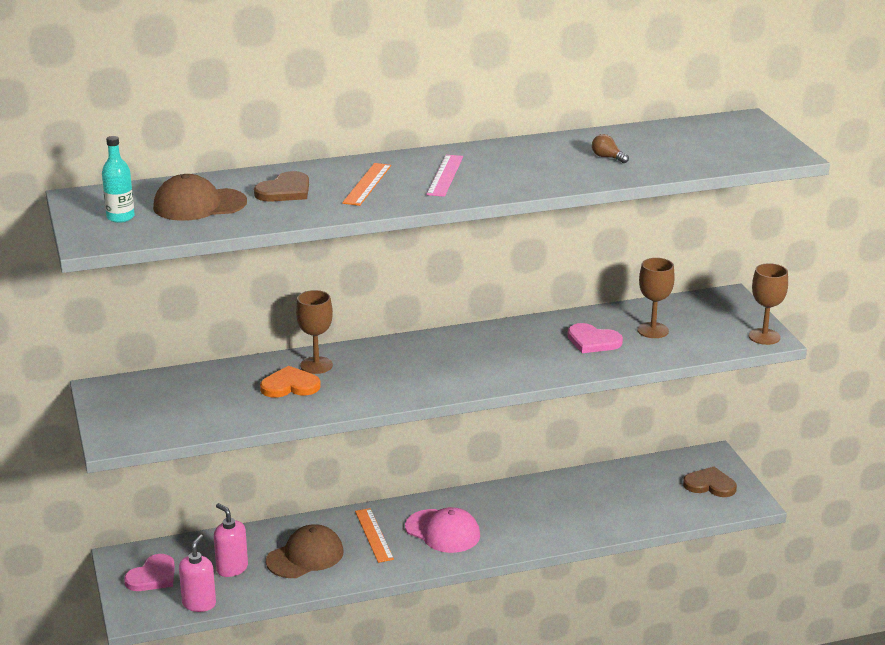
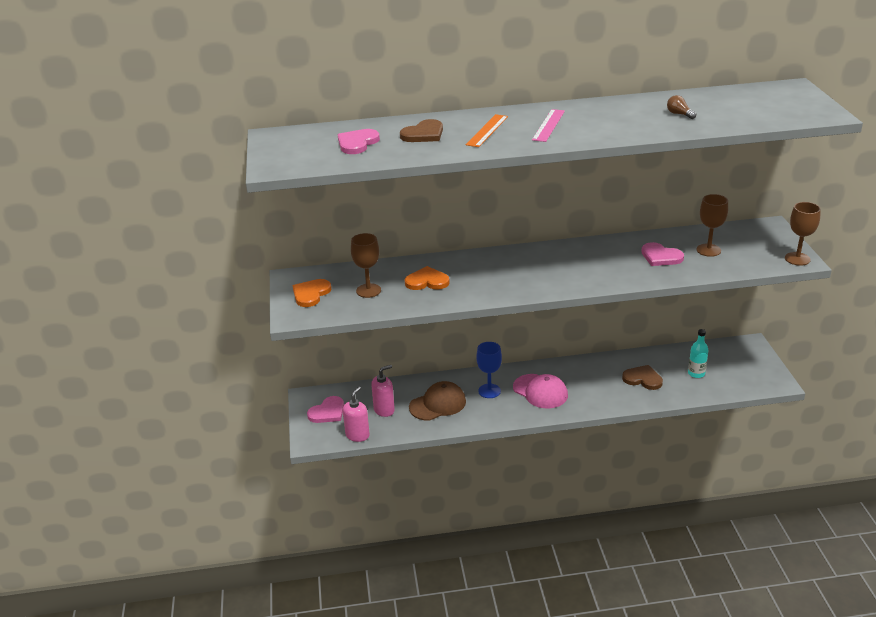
camera: 10 degrees right, 5 degrees up
turquoise bottle [102,136,134,223] -> turquoise bottle moved to [688,329,709,378]
brown cap [153,174,247,221] -> pink heart [338,129,380,154]
pink soap dispenser [214,503,248,577] -> pink soap dispenser turned 90 degrees clockwise [371,365,395,417]
brown goblet [296,290,333,374] -> brown goblet moved to [351,233,381,298]
orange ruler [355,508,394,563] -> blue goblet [476,342,502,398]
brown heart [683,467,737,497] -> brown heart moved to [622,365,663,390]
none -> orange heart [293,279,331,307]

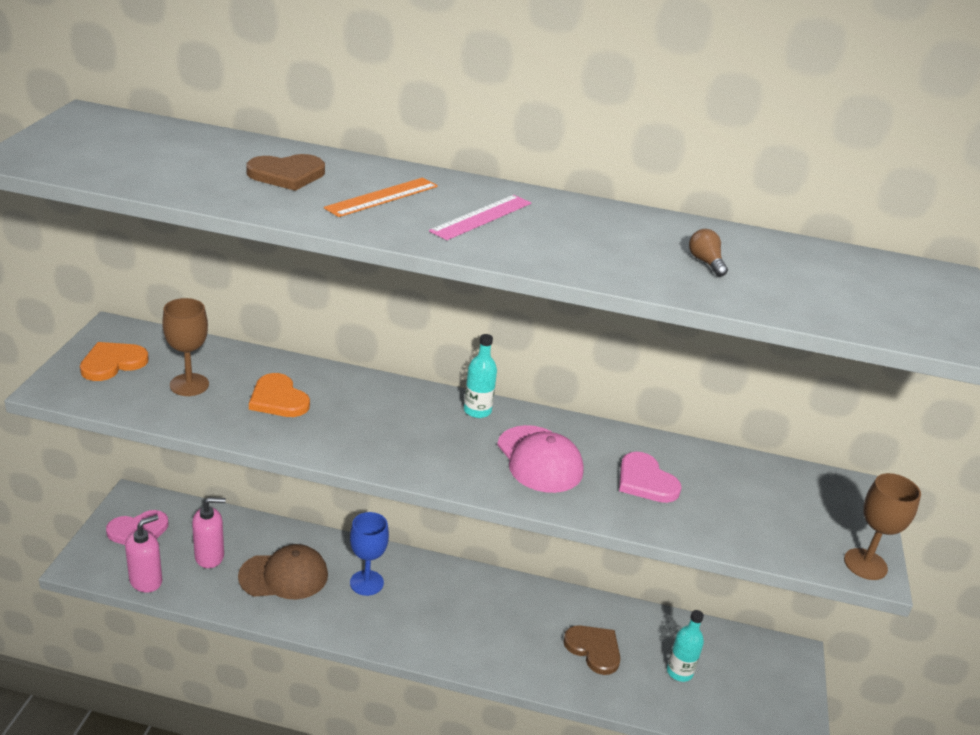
camera: 15 degrees right, 0 degrees up
pink heart [338,129,380,154] -> none
orange heart [405,266,450,290] -> orange heart turned 150 degrees counterclockwise [249,373,310,417]
pink cap [513,374,568,409] -> pink cap moved to [497,425,584,493]
brown goblet [696,194,728,257] -> none
none -> turquoise bottle [464,334,497,418]

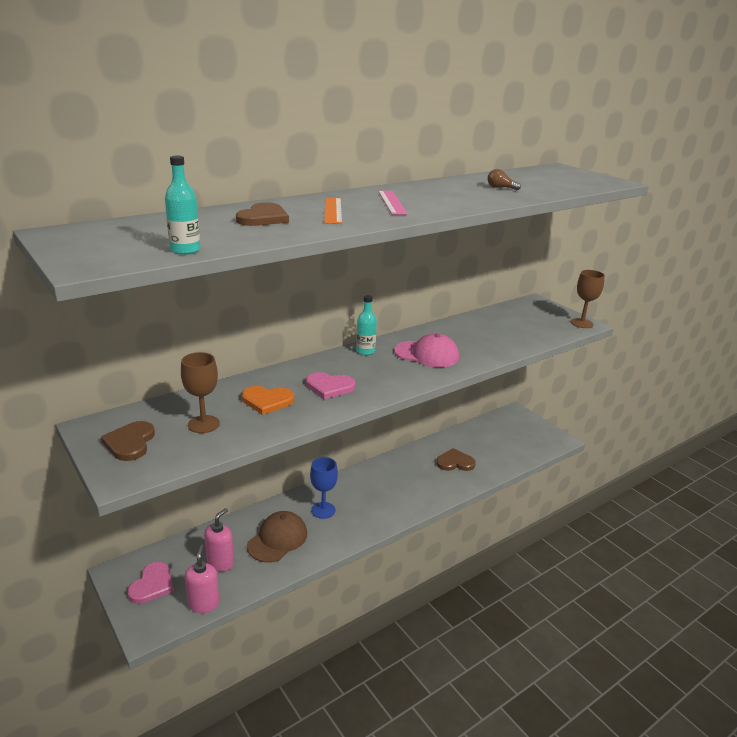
camera: 45 degrees left, 5 degrees down
orange heart [80,342,149,381] -> brown heart [101,421,155,461]
pink heart [619,452,681,503] -> pink heart moved to [306,372,355,399]
turquoise bottle [667,610,704,682] -> turquoise bottle moved to [165,156,200,254]

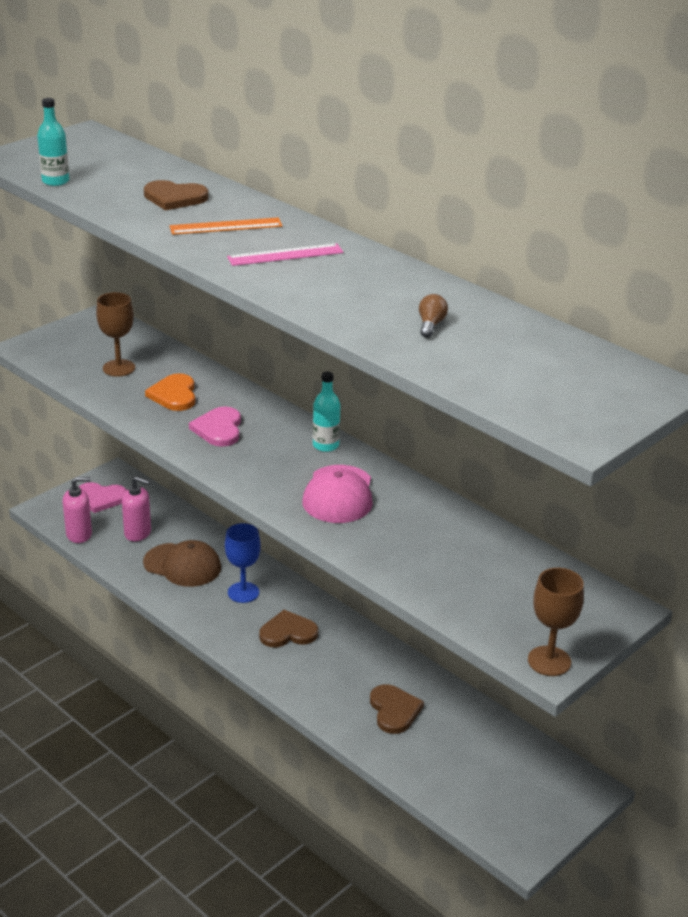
camera: 80 degrees right, 5 degrees up
brown heart [101,421,155,461] -> brown heart moved to [259,610,318,647]

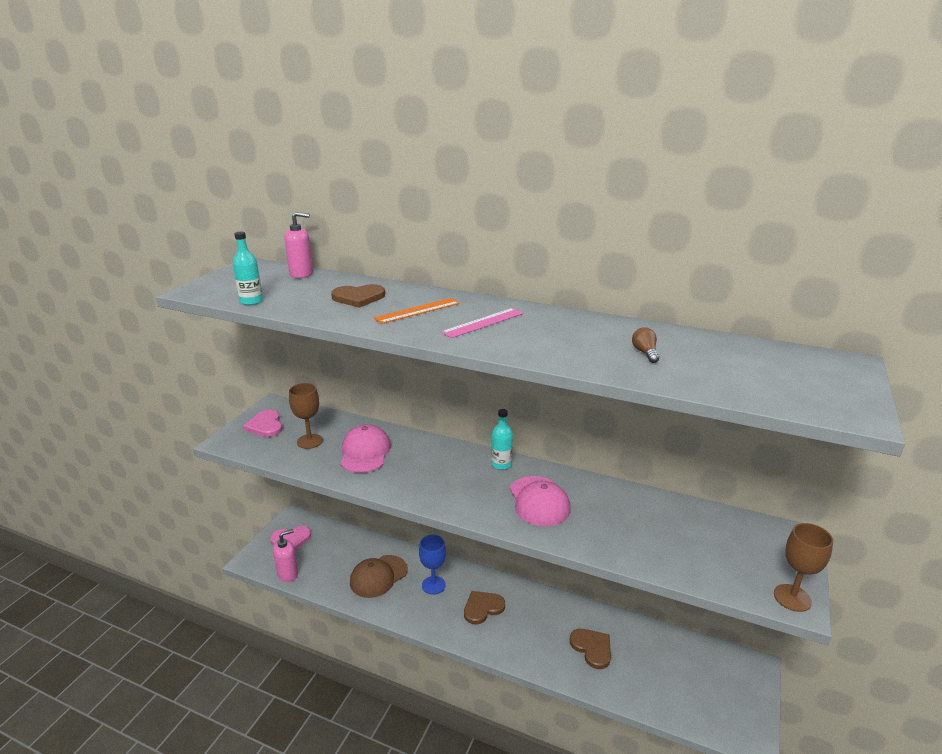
camera: 20 degrees left, 5 degrees down
pink soap dispenser [122,476,151,541] -> pink soap dispenser moved to [284,212,313,278]
brown cap [143,540,221,587] -> brown cap turned 135 degrees clockwise [350,555,407,598]
orange heart [145,373,195,411] -> pink cap [341,424,391,473]
pink heart [189,407,241,447] -> pink heart moved to [243,409,283,437]

